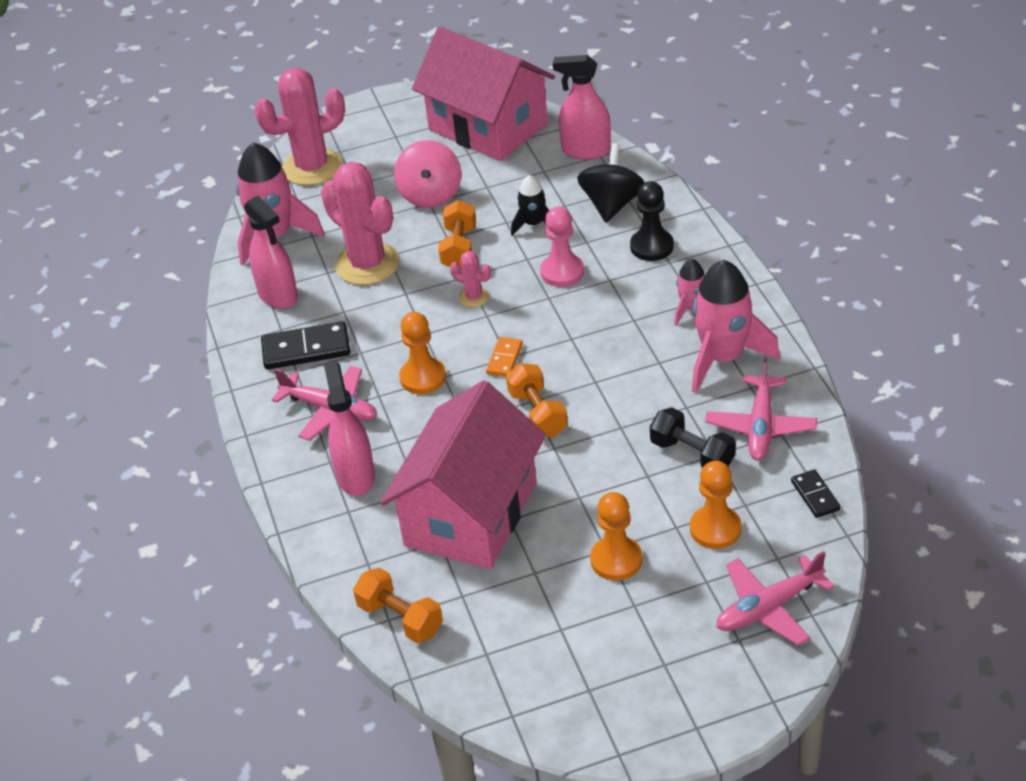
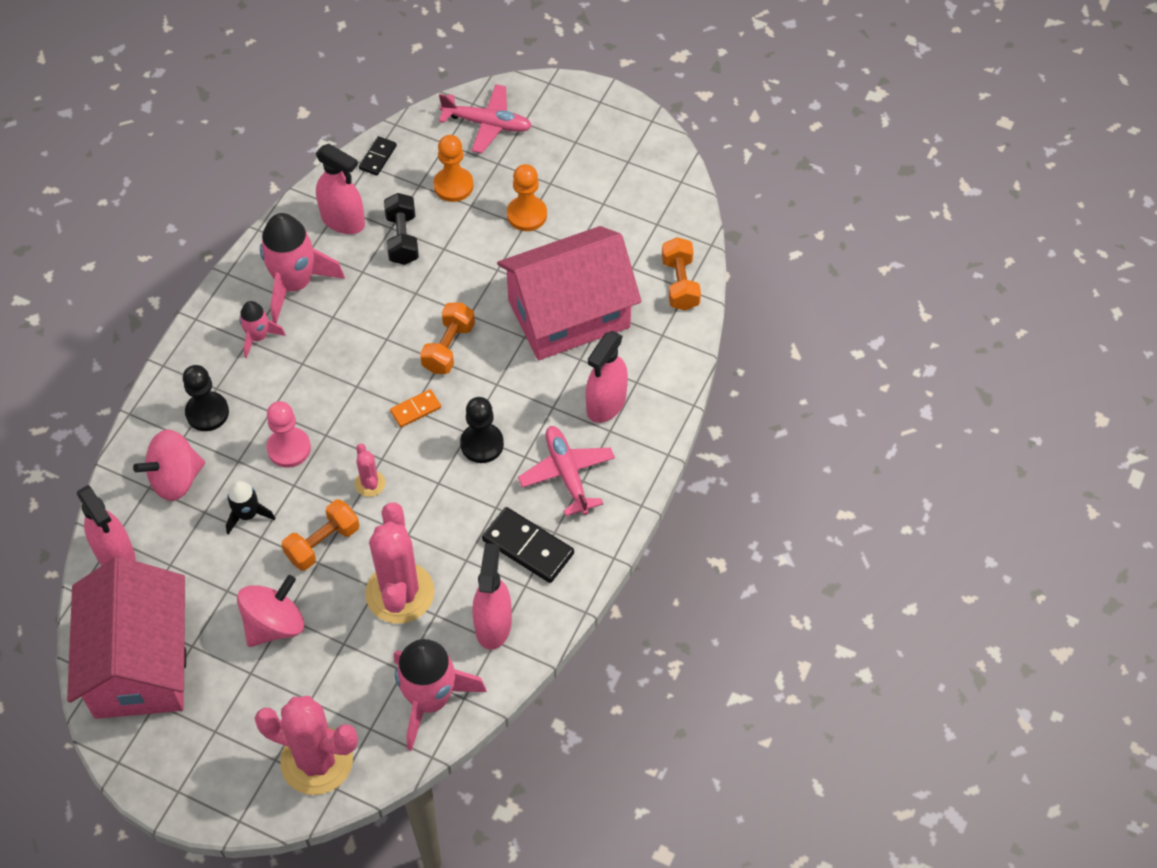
camera: 140 degrees left, 15 degrees up
orange pawn [399,312,446,394] -> black pawn [460,397,504,463]
black spinning top [577,143,645,223] -> pink spinning top [133,429,205,501]
pink plane [705,357,817,461] -> pink spray bottle [316,144,365,234]

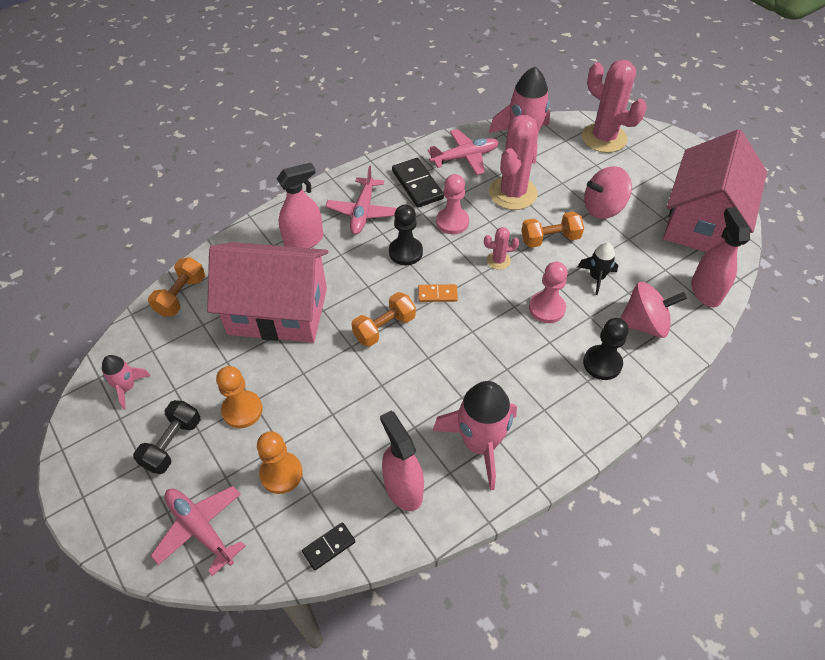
camera: 150 degrees left, 5 degrees down
pink rocket [239,301,285,358] -> pink rocket moved to [102,355,151,410]
pink cactus [355,444,385,497] -> pink cactus turned 75 degrees clockwise [484,227,519,270]
black dumbbell [384,193,419,265] -> black dumbbell moved to [133,400,200,474]
pink spray bottle [472,543,512,650] -> pink plane [428,129,499,175]
none -> pink pawn [436,174,469,234]

